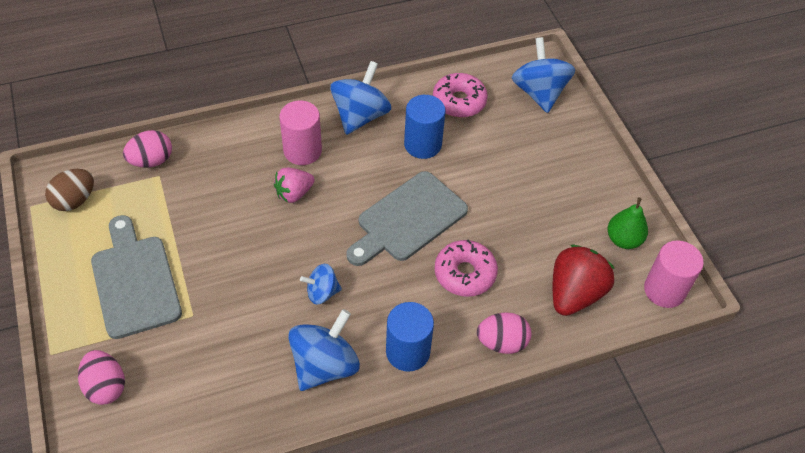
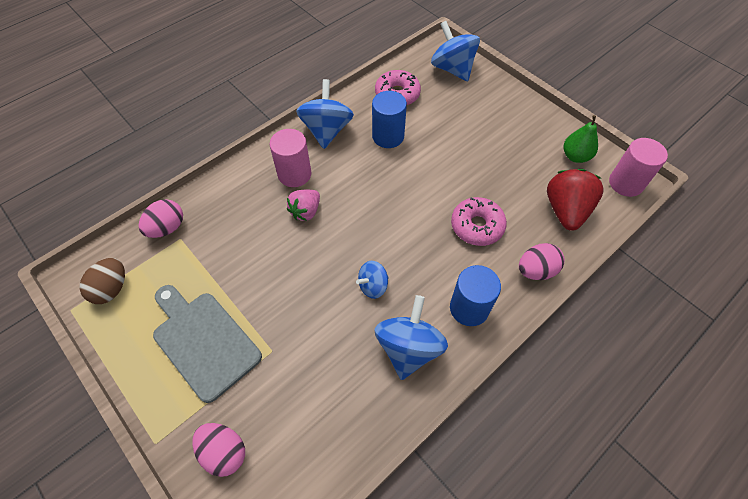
camera: 20 degrees left, 5 degrees up
grey cutting board [346,171,468,266] -> none

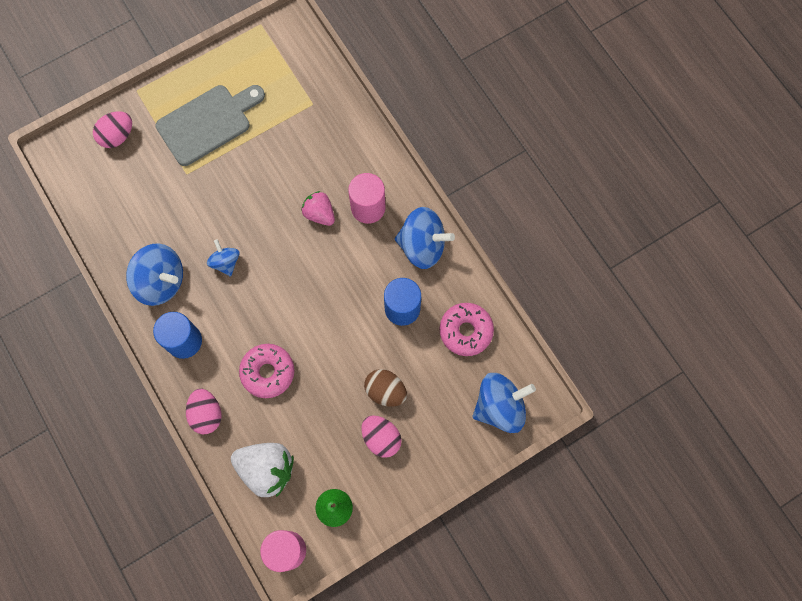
camera: 100 degrees right, 15 degrees up
brown egg [80,258,125,304] -> brown egg moved to [364,369,407,407]
pink egg [138,199,183,238] -> pink egg moved to [361,415,402,458]
red strawberry [547,169,604,231] -> white strawberry [231,443,294,497]

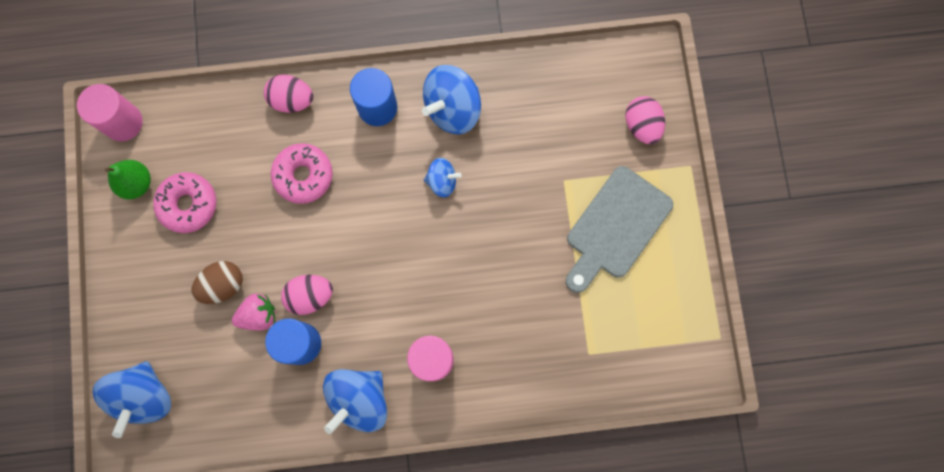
camera: 115 degrees right, 5 degrees up
grey cutting board [155,85,265,166] -> grey cutting board turned 45 degrees clockwise [566,166,673,293]
white strawberry [231,443,294,497] -> none
pink strawberry [301,191,335,226] -> pink strawberry moved to [232,293,275,331]
pink egg [361,415,402,458] -> pink egg moved to [281,275,333,315]
pink donut [440,303,494,356] -> pink donut moved to [153,172,216,233]

